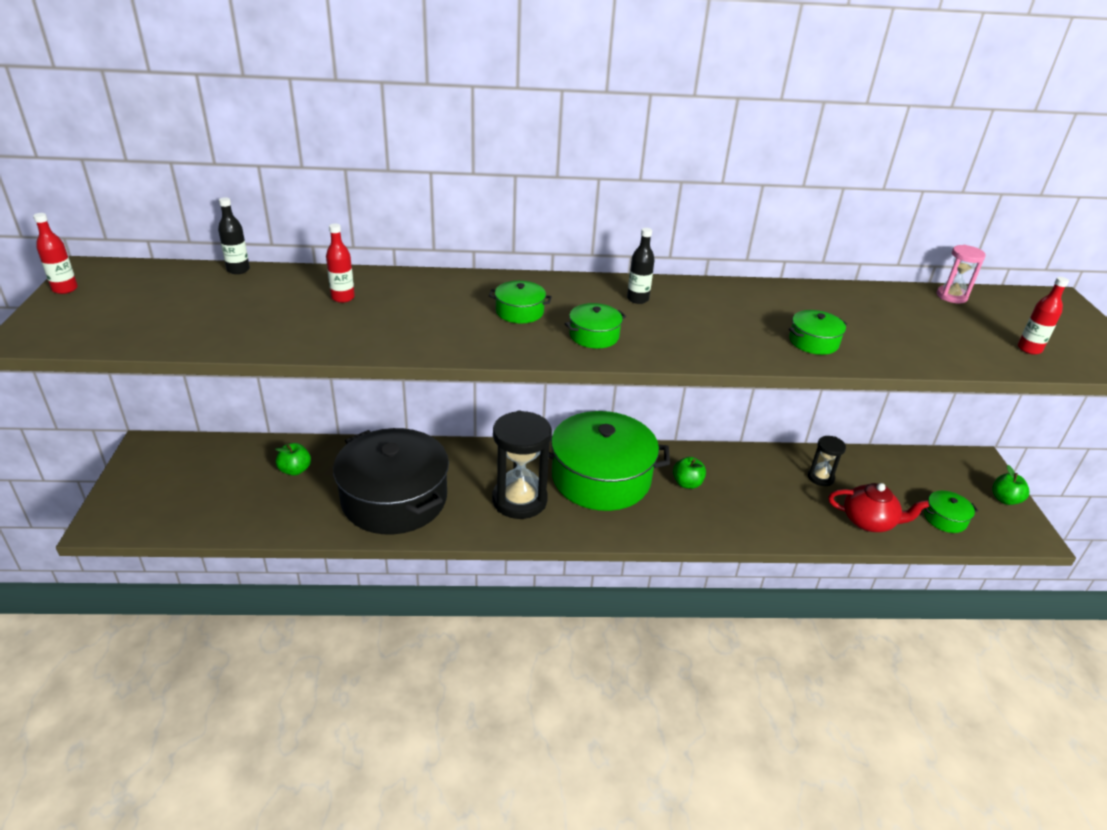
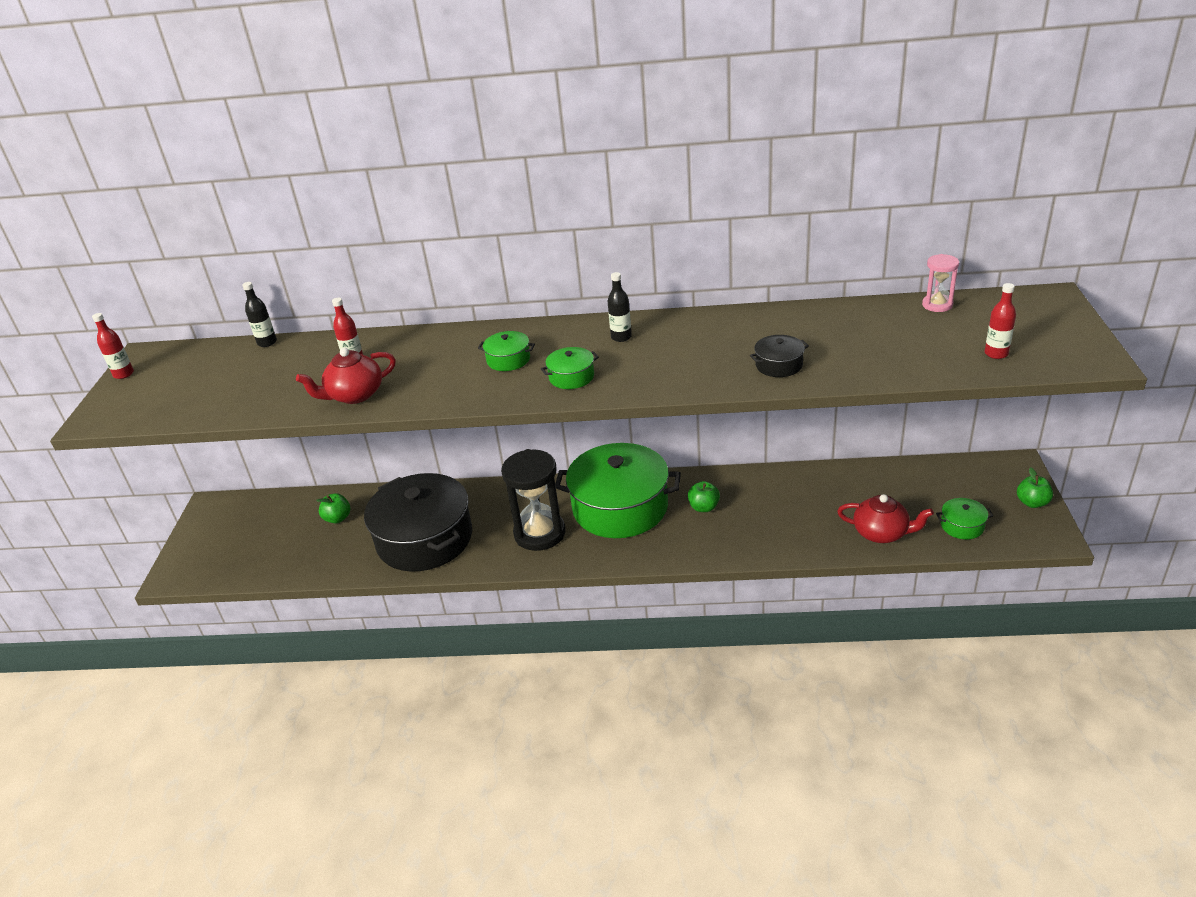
camera: 10 degrees right, 0 degrees up
green pot [789,310,847,355] -> black pot [750,335,809,377]
black hourglass [808,436,846,486] -> none
none -> red teapot [296,348,396,404]

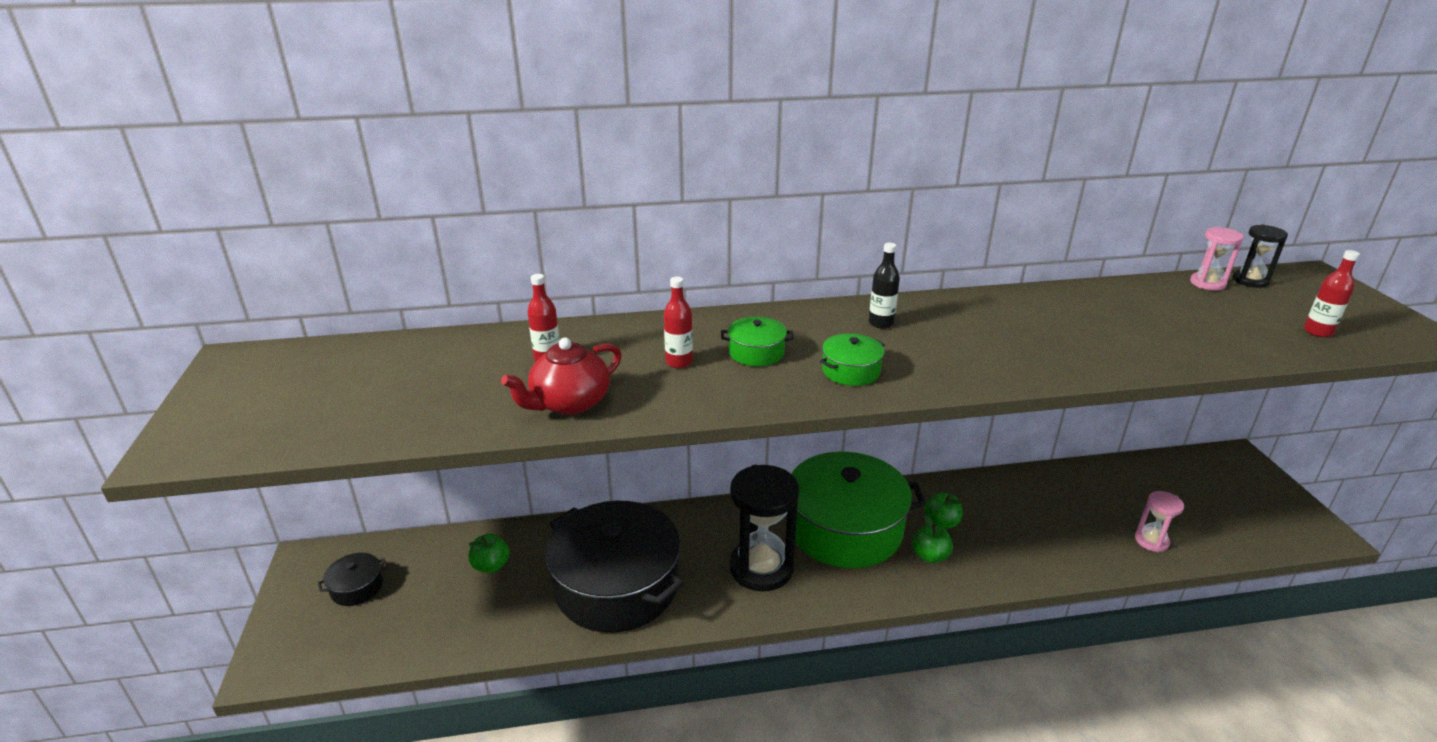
camera: 15 degrees left, 5 degrees down
red bottle [92,313,134,379] -> red bottle moved to [664,277,693,368]
black bottle [242,282,277,347] -> none
black pot [750,335,809,377] -> black pot moved to [318,553,387,606]
red teapot [837,494,934,543] -> pink hourglass [1135,491,1184,552]
green pot [936,498,993,539] -> none
green apple [1017,467,1053,508] -> green apple moved to [912,515,953,563]
none -> black hourglass [1233,224,1288,288]

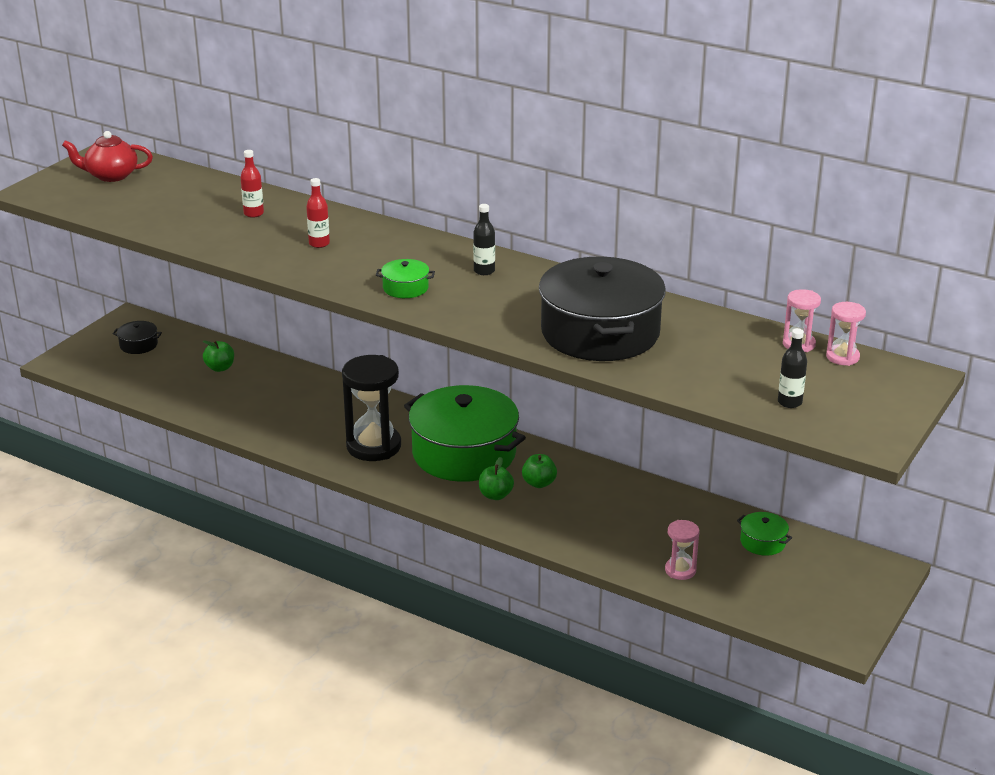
camera: 40 degrees right, 0 degrees up
red teapot [501,338,622,415] -> red teapot moved to [62,131,153,182]
black pot [545,501,683,633] -> black pot moved to [539,257,666,361]
green pot [721,317,794,366] -> green pot moved to [737,512,792,556]
black hourglass [1233,224,1288,288] -> pink hourglass [826,302,866,366]
red bottle [1304,250,1360,337] -> black bottle [778,328,807,408]

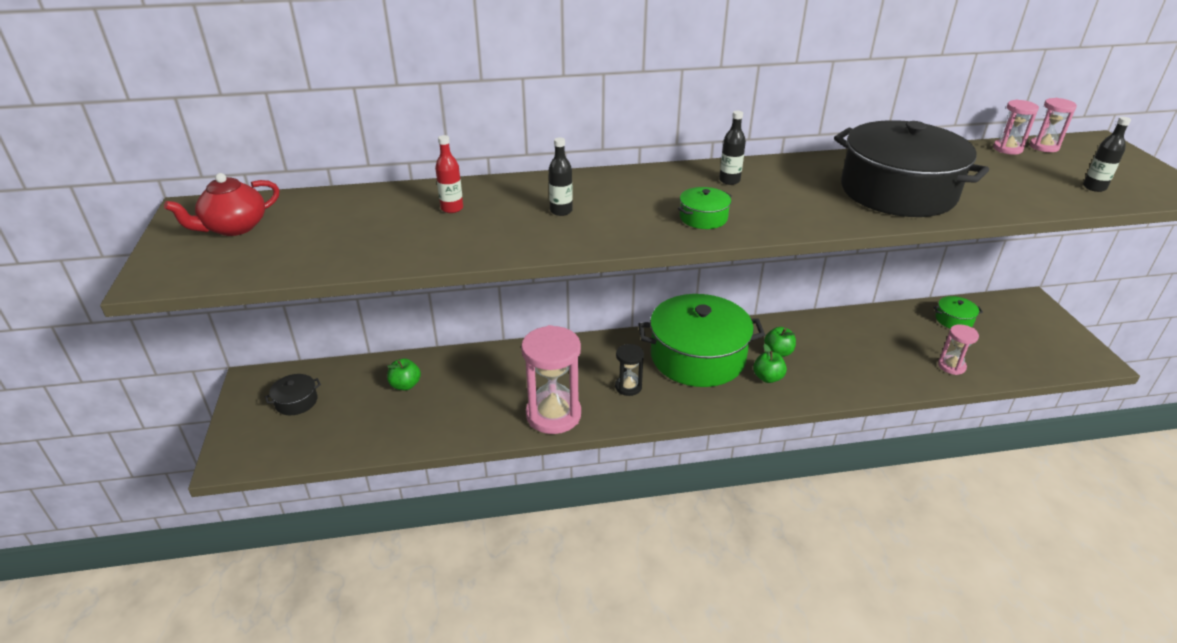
camera: 40 degrees left, 5 degrees up
red bottle [306,178,330,248] -> black bottle [549,137,573,216]
black hourglass [342,355,401,461] -> black hourglass [615,344,644,396], size x0.51
none -> pink hourglass [521,325,581,434]

